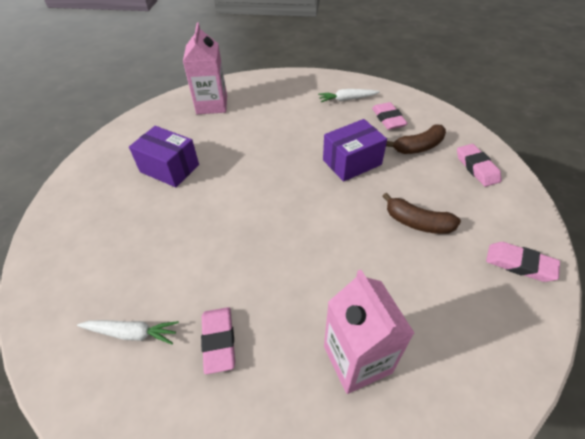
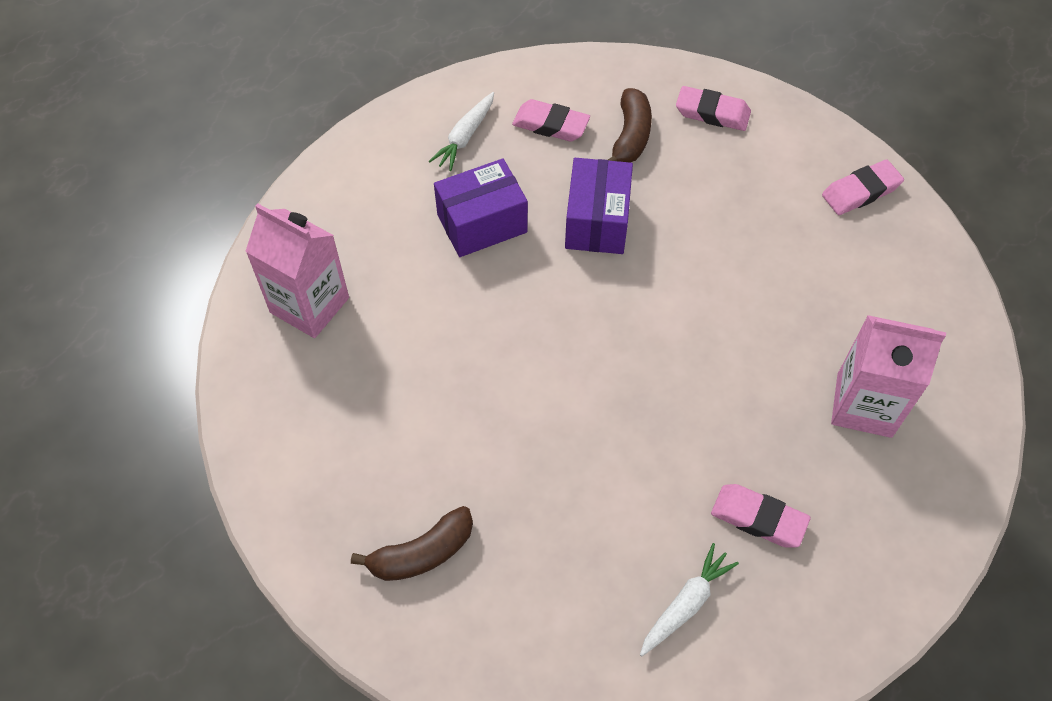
camera: 55 degrees left, 10 degrees up
purple box [129,126,199,187] -> purple box moved to [434,159,528,257]
brown banana [383,193,461,234] -> brown banana moved to [351,506,473,581]

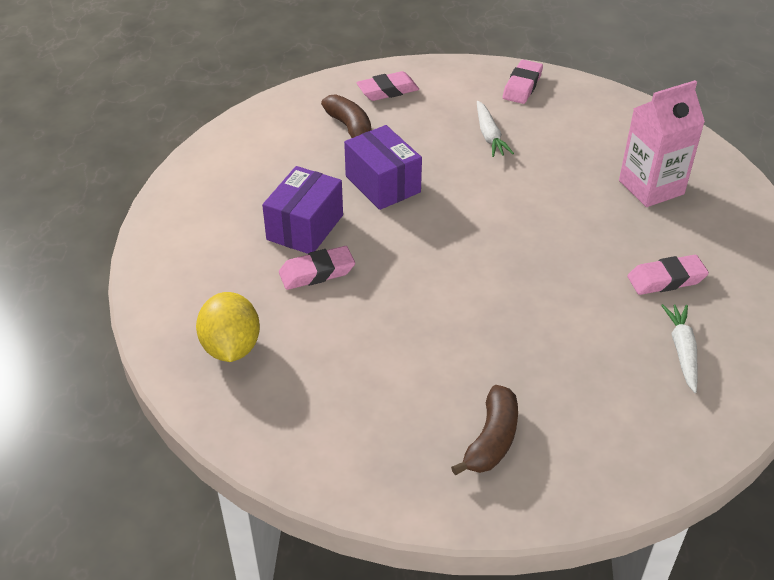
camera: 40 degrees left, 15 degrees down
pink carton [245,203,349,338] -> yellow lemon [196,292,260,362]
white carrot [429,92,494,171] -> white carrot moved to [477,101,514,157]
pink eraser [512,99,590,142] -> pink eraser moved to [279,246,355,290]

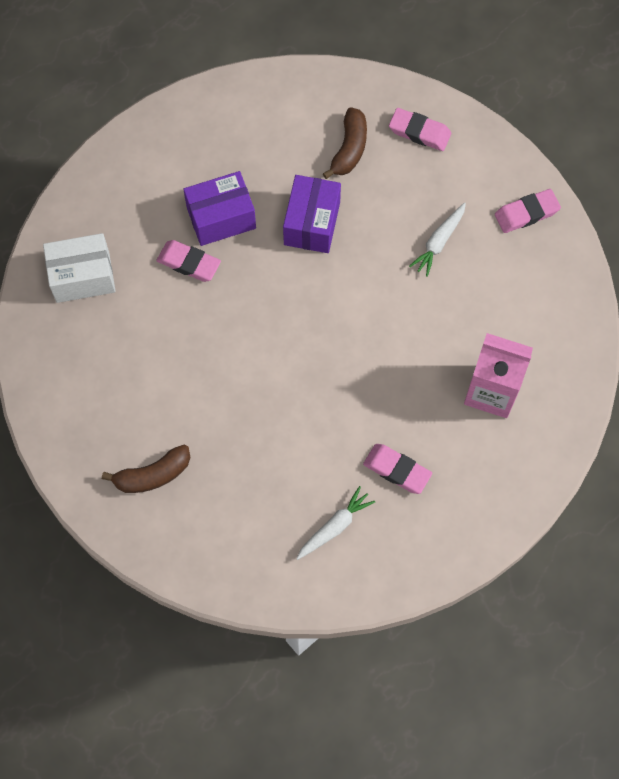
camera: 45 degrees right, 25 degrees up
yellow lemon [196,292,260,362] -> white box [43,233,116,303]

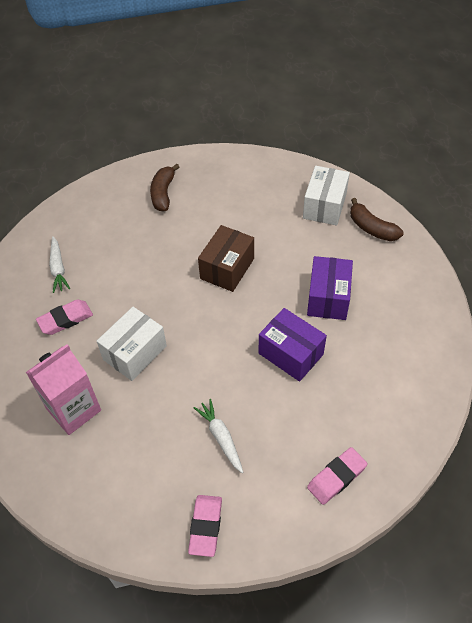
camera: 120 degrees right, 15 degrees down
pink eraser [156,240,221,282] -> none
brown banana [323,107,367,179] -> brown banana moved to [350,198,404,241]
none -> white box [97,307,167,381]
none -> brown box [198,225,254,292]

